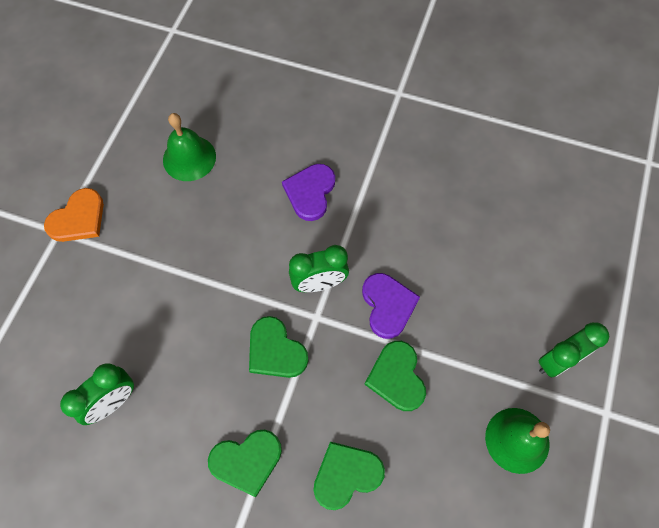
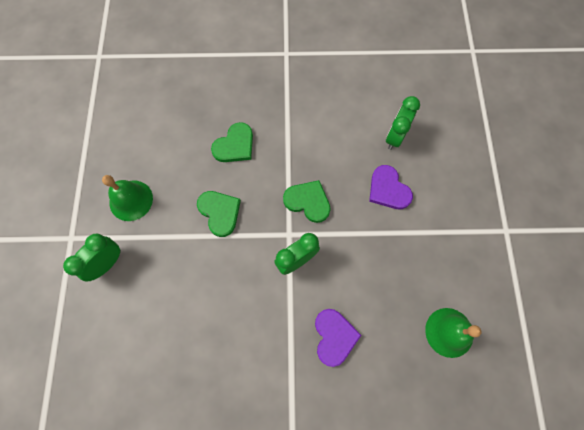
camera: 160 degrees right, 5 degrees up
orange heart [44,188,104,242] -> none
green heart [208,430,282,497] -> none
purple heart [362,273,420,339] -> purple heart moved to [369,165,413,209]

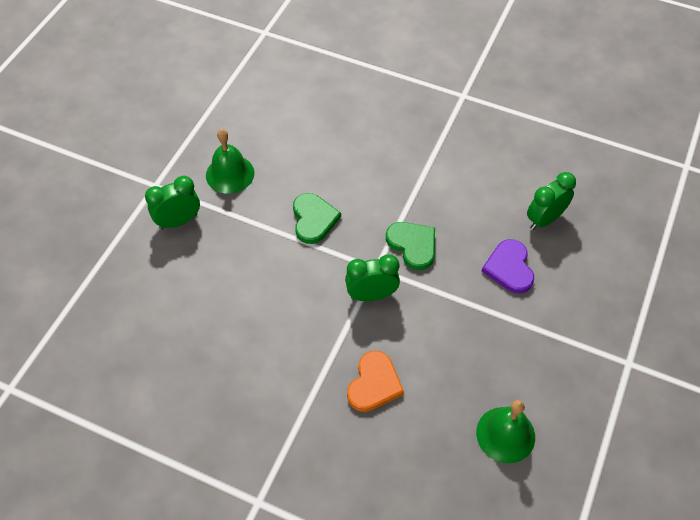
camera: 25 degrees right, 15 degrees down
green heart [211,122,253,162] -> none
purple heart [315,309,362,367] -> orange heart [347,351,404,412]

